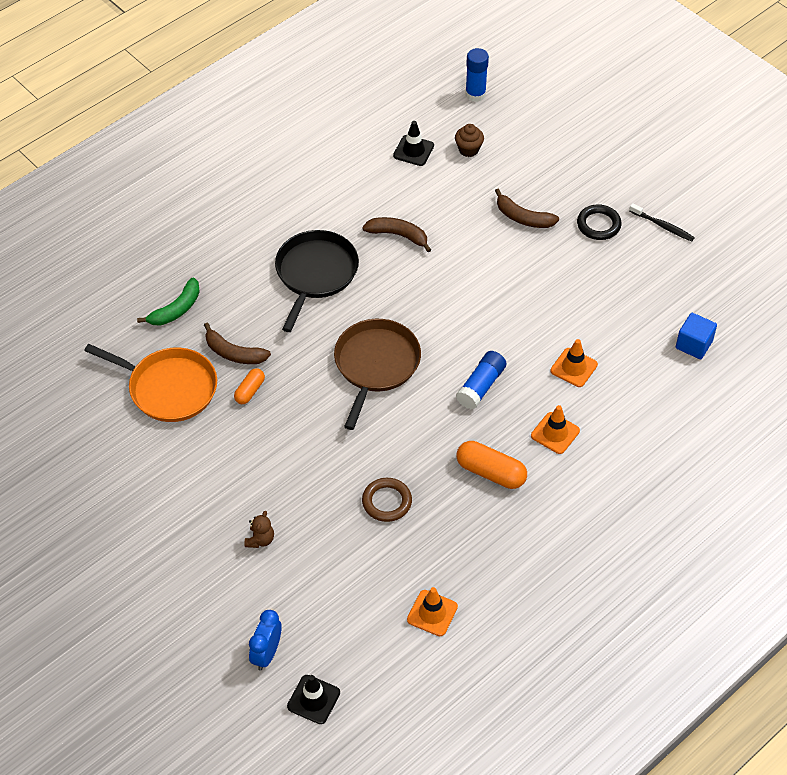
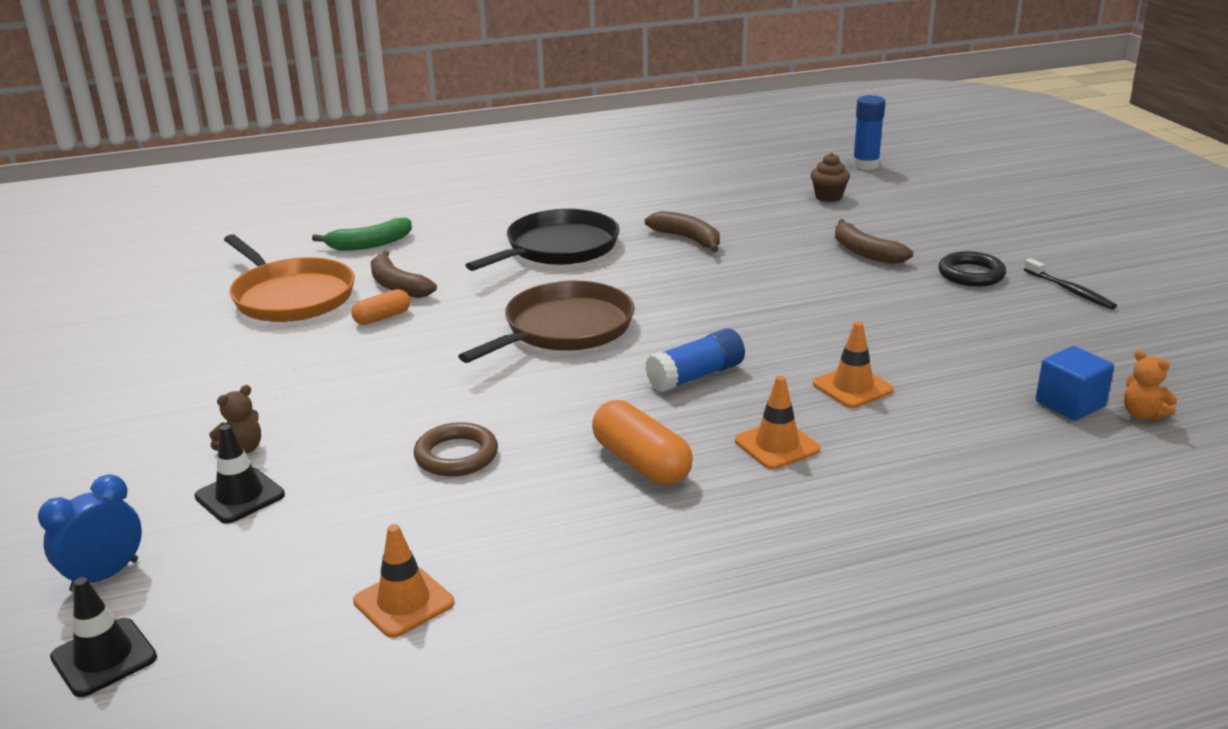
camera: 25 degrees right, 25 degrees down
black traffic cone [393,121,434,166] -> black traffic cone moved to [194,424,285,524]
none -> orange teddy bear [1124,350,1177,420]

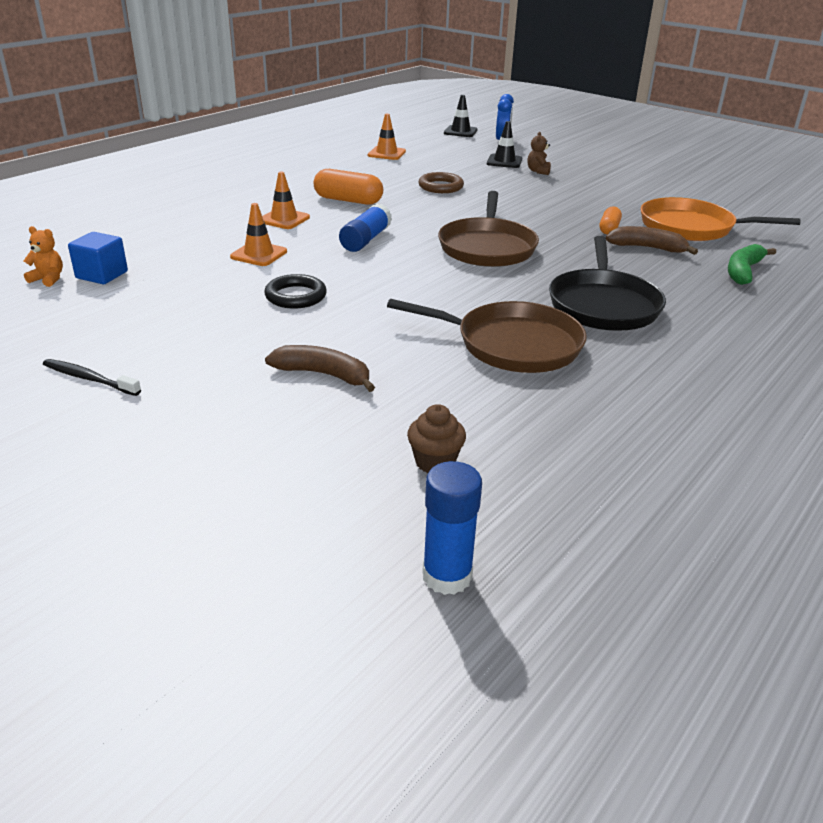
camera: 145 degrees right, 5 degrees up
brown banana [645,211,720,252] -> brown pan [387,299,587,373]
black ring [938,251,1006,287] -> black ring moved to [264,274,327,309]

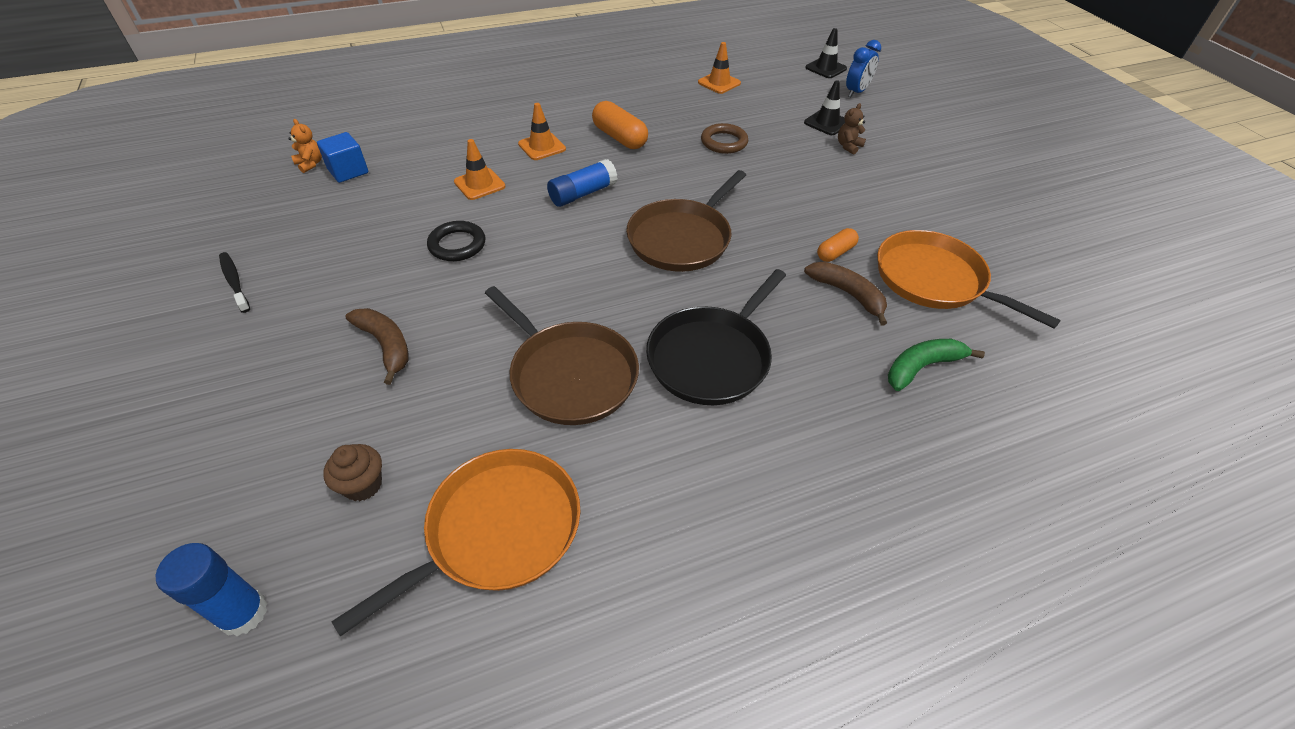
camera: 30 degrees right, 15 degrees up
none -> orange pan [331,449,580,636]

